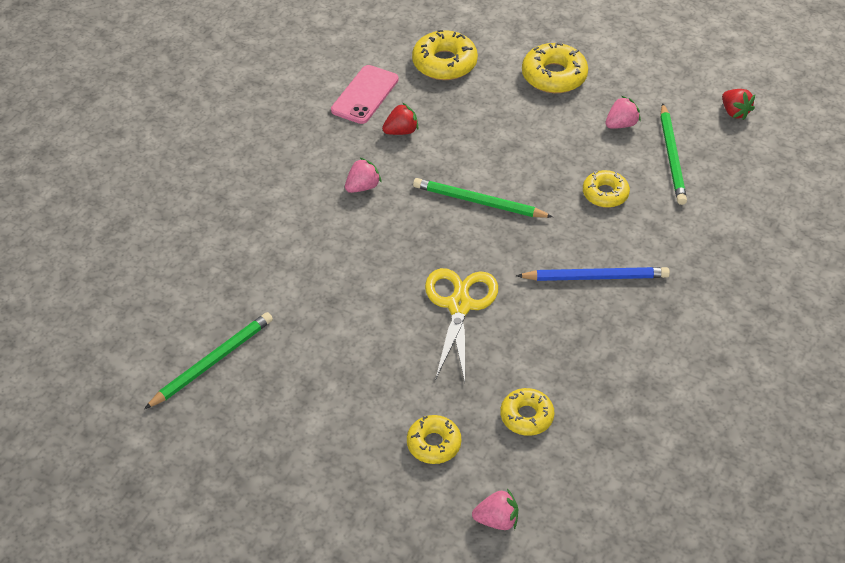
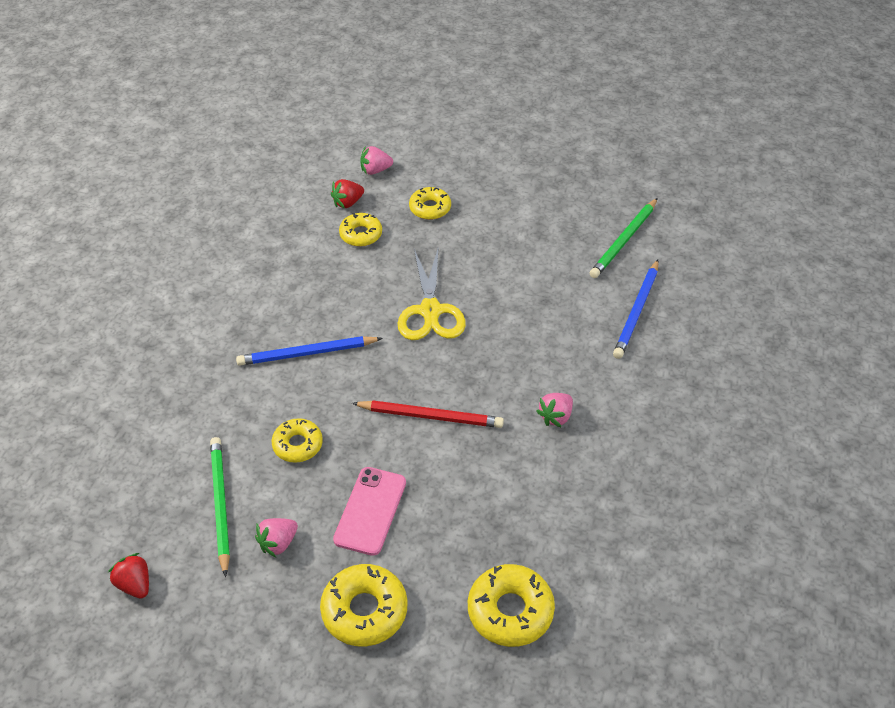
camera: 170 degrees right, 0 degrees up
pink phone [331,65,399,124] -> pink phone moved to [333,467,406,556]
red strawberry [382,103,419,135] -> red strawberry moved to [331,179,364,209]
green pencil [413,178,553,218] -> red pencil [352,400,504,428]
none -> blue pencil [613,260,659,359]

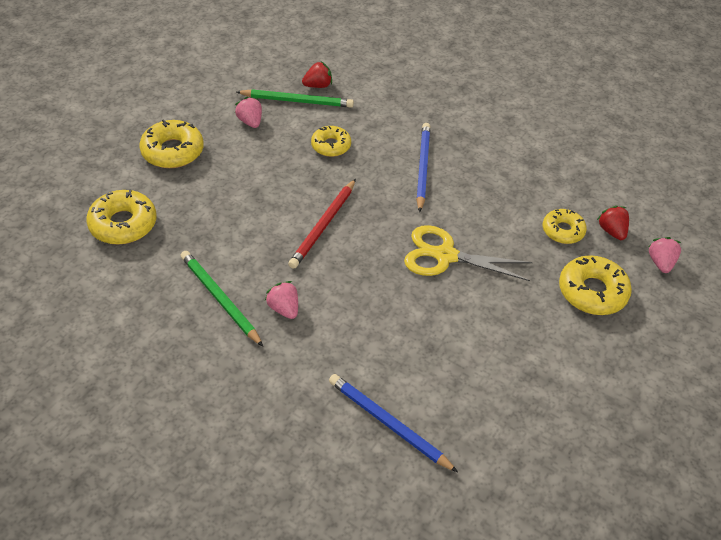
camera: 105 degrees right, 0 degrees up
red strawberry [108,553,149,599] -> red strawberry moved to [302,61,332,88]
pink phone [333,467,406,556] -> none
yellow donut [409,187,451,220] -> yellow donut [559,255,632,315], size x1.53
green pencil [590,198,658,278] -> green pencil moved to [181,251,263,346]

